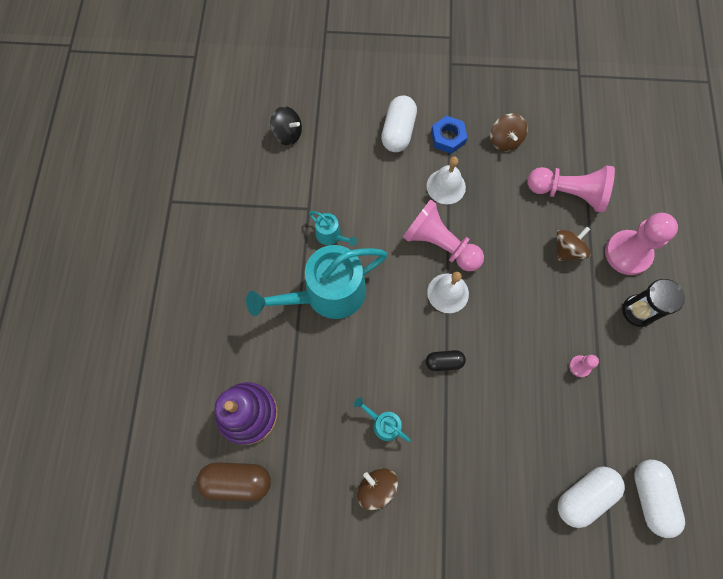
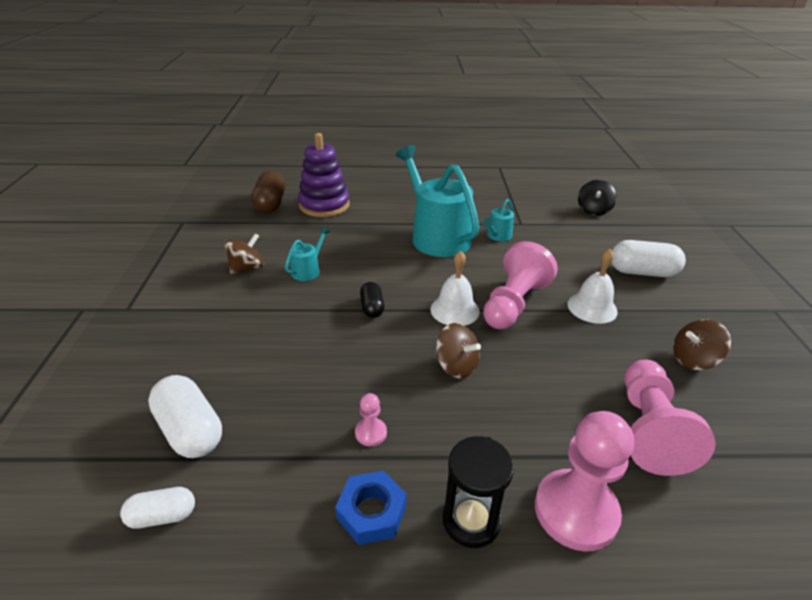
camera: 85 degrees right, 35 degrees down
blue nut [431,116,468,154] -> blue nut moved to [335,470,407,545]
brown spinning top [556,227,591,261] -> brown spinning top moved to [436,323,481,378]
white capsule [634,460,685,538] -> white capsule [120,487,195,529], size x0.59

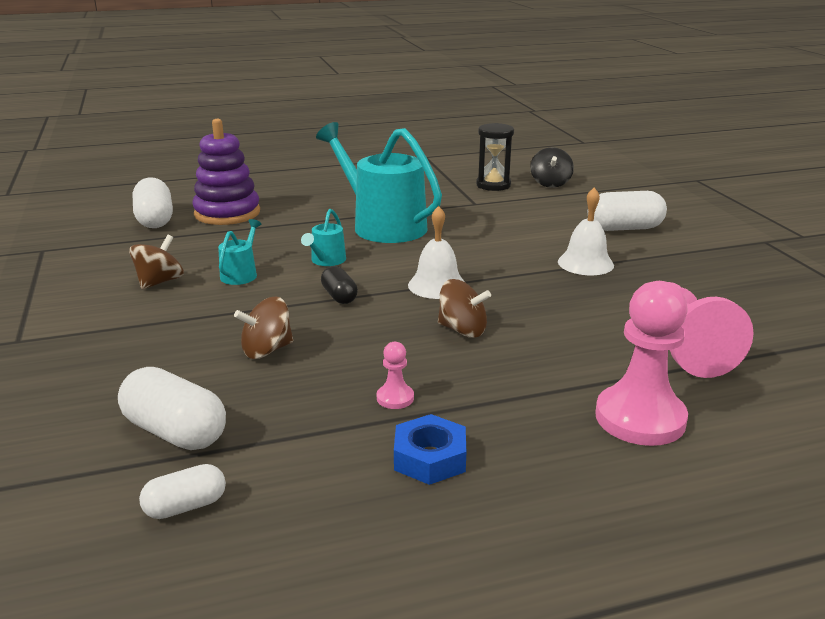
camera: 15 degrees left, 10 degrees down
brown capsule [251,170,286,213] -> white capsule [133,177,173,228]
black hourglass [443,436,514,548] -> black hourglass moved to [476,123,514,191]
turquoise watering can [483,199,514,241] -> turquoise watering can moved to [301,209,346,266]
pink pawn [483,241,558,329] -> none
brown spinning top [673,319,731,370] -> brown spinning top moved to [234,297,293,359]

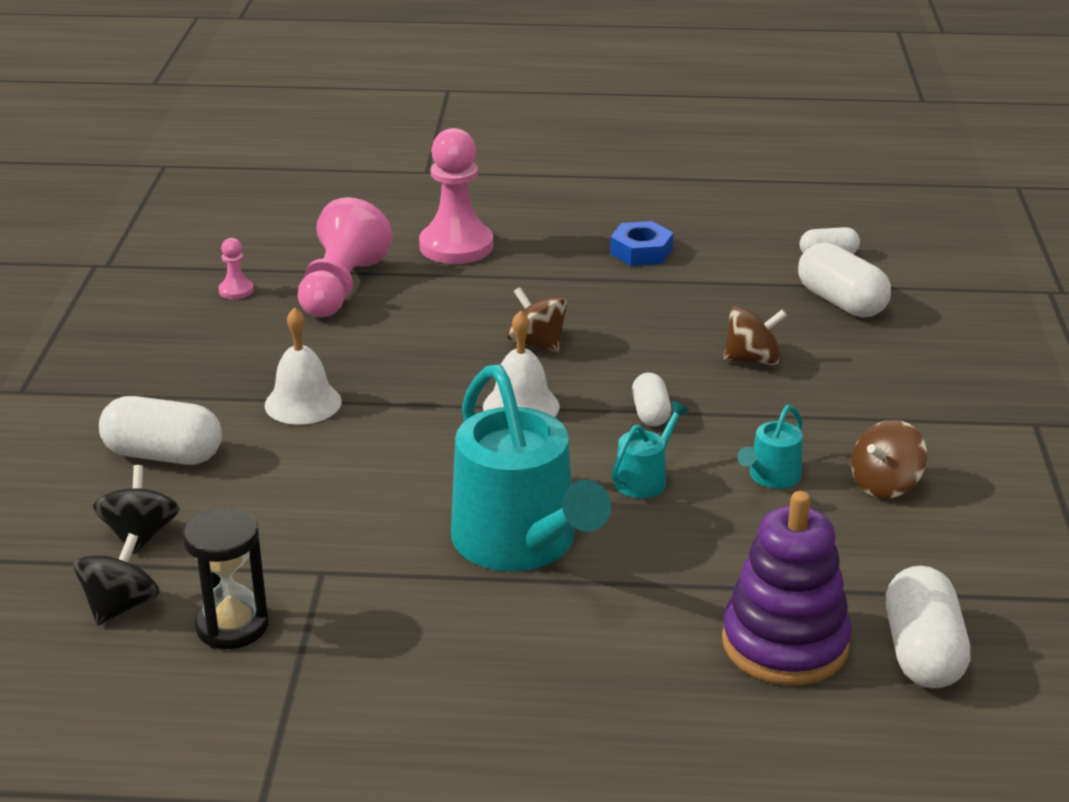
camera: 160 degrees left, 5 degrees up
black capsule [321,266,358,304] -> white capsule [632,372,671,427]
pink pawn [377,342,414,409] -> pink pawn moved to [219,238,254,299]
none -> black spinning top [93,465,180,554]

